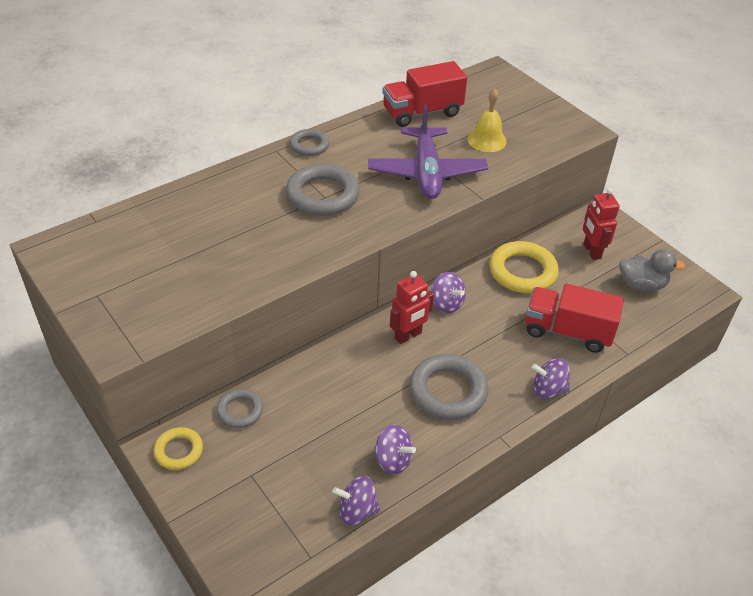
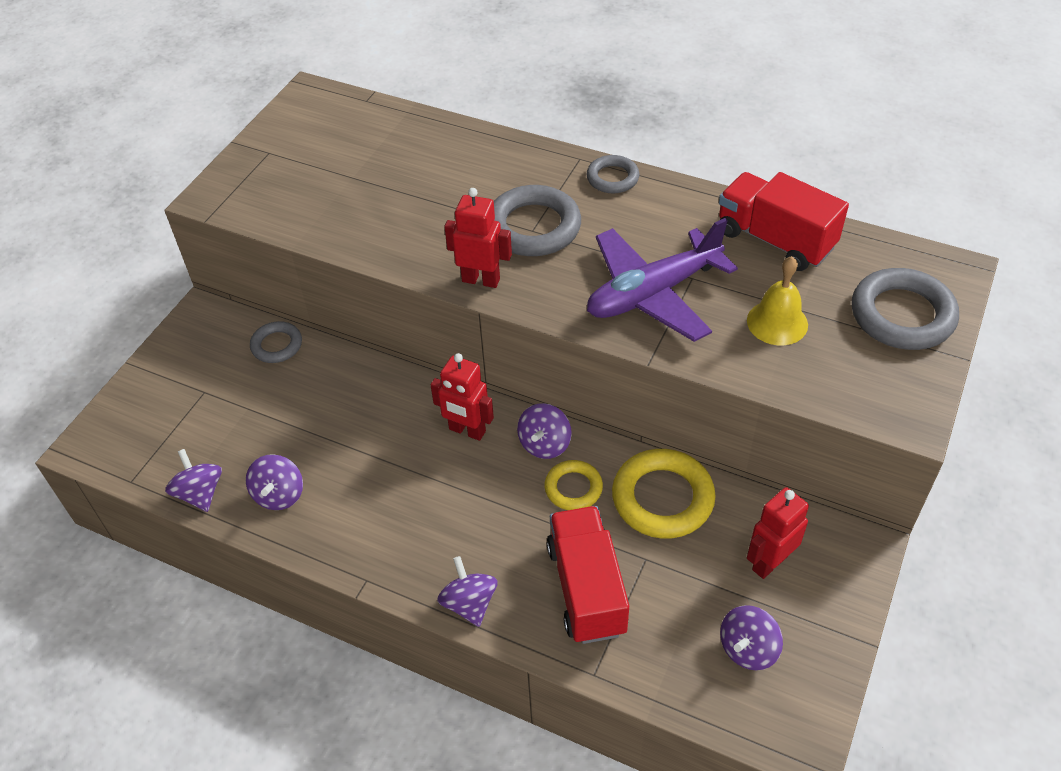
camera: 65 degrees right, 5 degrees up
yellow ring [154,427,203,470] -> yellow ring moved to [544,460,603,510]
grey ring [409,354,488,420] -> grey ring moved to [852,268,959,350]
grey duck [619,249,686,292] -> purple spinning top [720,605,783,671]
none -> red robot [444,188,512,288]

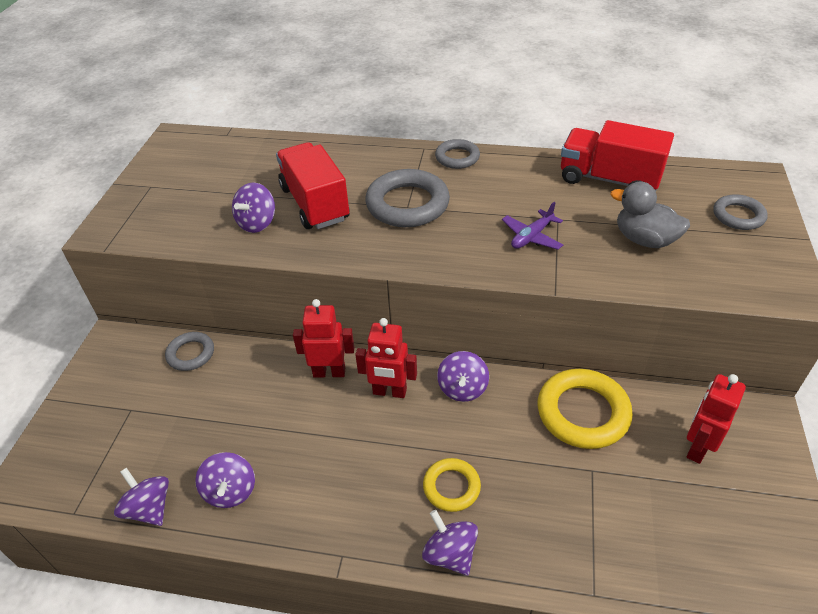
camera: 15 degrees left, 5 degrees down
red robot [444,188,512,288] -> red robot moved to [293,299,354,378]
yellow ring [544,460,603,510] -> yellow ring moved to [423,458,481,512]
red truck [547,506,629,644] -> red truck moved to [276,142,350,229]
purple plane [587,218,738,342] -> purple plane [502,202,563,250], size x0.46
purple spinning top [720,605,783,671] -> purple spinning top moved to [232,182,275,233]
yellow bell [747,256,808,345] -> grey duck [610,182,690,248]
grey ring [852,268,959,350] -> grey ring [713,194,768,230], size x0.58

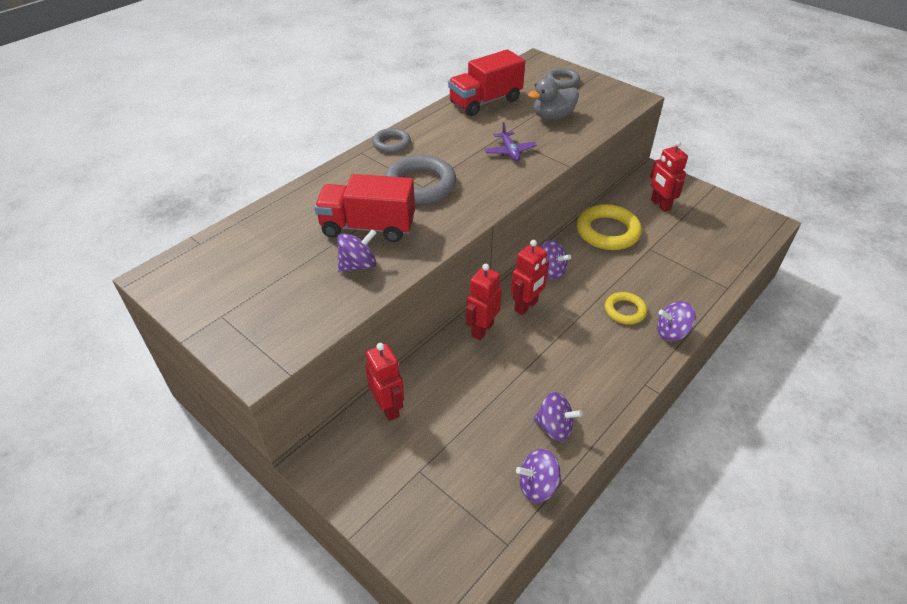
camera: 60 degrees left, 0 degrees up
grey ring [165,332,214,371] -> red robot [365,343,404,421]
purple spinning top [232,182,275,233] -> purple spinning top turned 90 degrees counterclockwise [337,229,376,272]

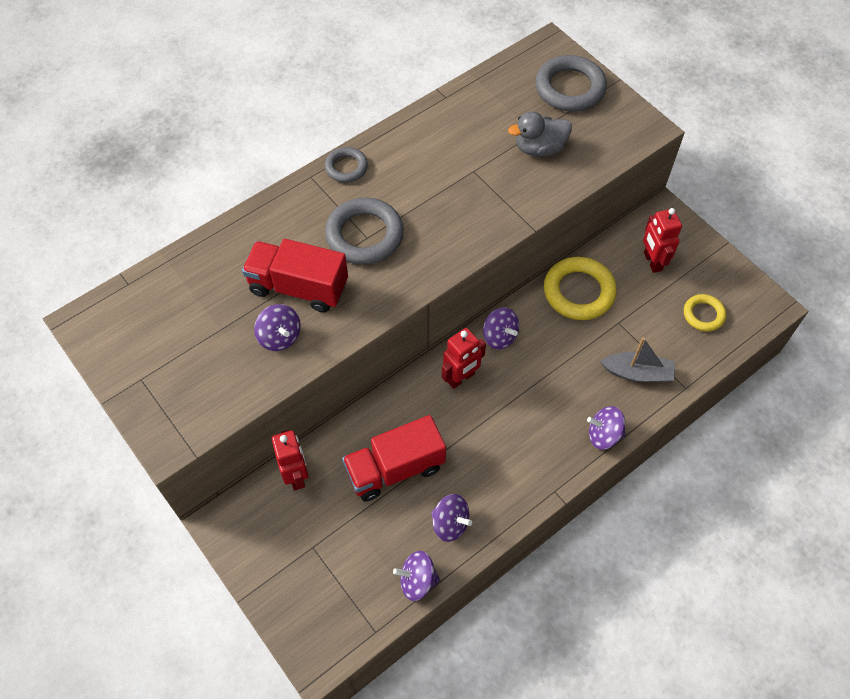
camera: 10 degrees right, 15 degrees up
purple spinning top [337,229,376,272] -> purple spinning top turned 75 degrees clockwise [254,304,301,351]
red truck [448,49,525,116] -> red truck moved to [342,415,446,501]
red robot [466,264,502,340] -> none
purple plane [484,122,537,161] -> none
grey ring [546,68,580,88] -> grey ring [535,55,607,112], size x1.74
yellow ring [605,292,647,325] -> yellow ring moved to [684,294,726,332]
none -> grey boat [600,337,675,382]

